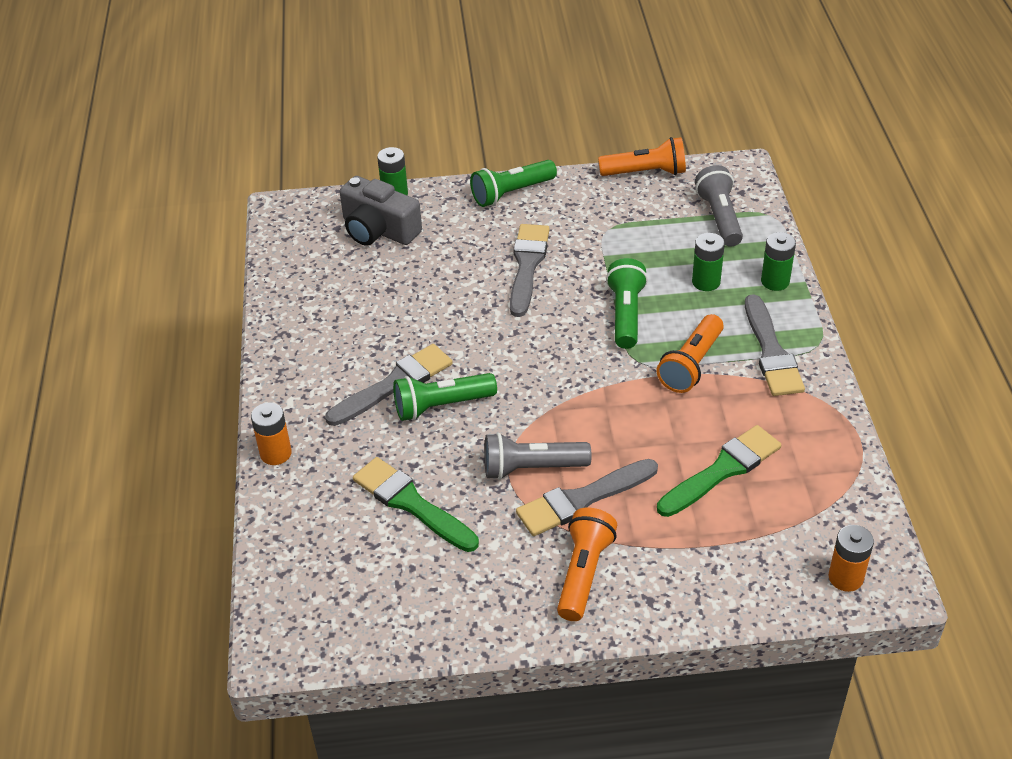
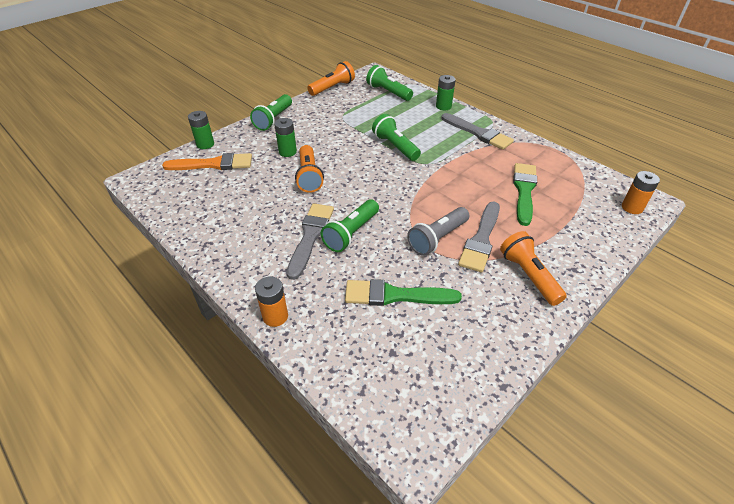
camera: 40 degrees left, 0 degrees up
grey camera [340,176,422,246] -> orange brush [162,153,252,170]
grey brush [510,224,550,317] -> none
orange flashlight [657,314,724,393] -> orange flashlight moved to [295,145,324,193]
green battery [692,233,725,291] -> green battery moved to [274,118,297,157]
grey flashlight [695,165,743,247] -> green flashlight [366,65,413,101]

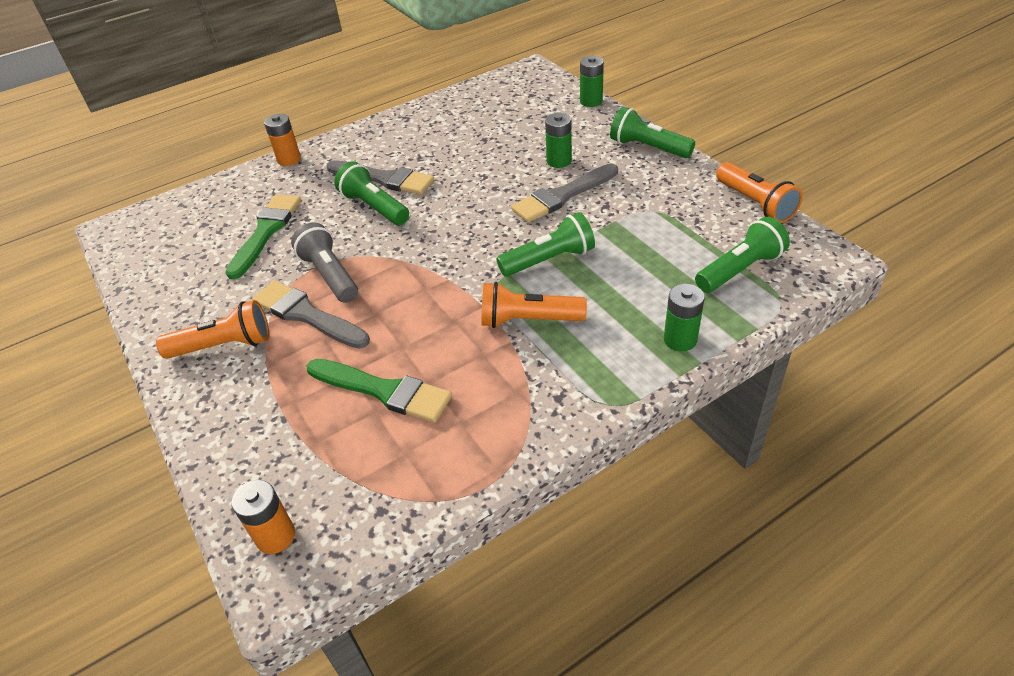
camera: 105 degrees right, 0 degrees up
orange brush [162,153,252,170] -> none
orange flashlight [295,145,324,193] -> orange flashlight moved to [482,282,587,328]
grey brush [441,113,514,150] -> grey brush moved to [511,163,618,223]

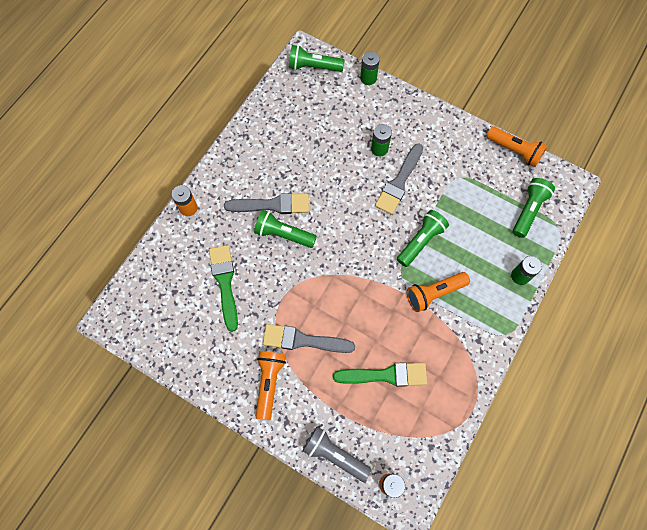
camera: 30 degrees left, 25 degrees up
orange flashlight [156,300,269,359] -> orange flashlight turned 45 degrees counterclockwise [256,351,286,420]
grey flashlight [291,222,358,303] -> grey flashlight moved to [303,426,371,482]
green flashlight [610,107,695,158] -> green flashlight moved to [289,45,344,72]

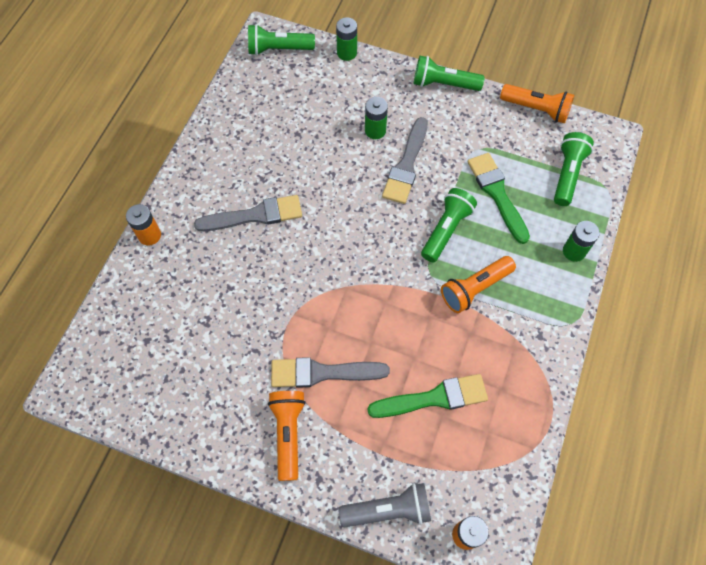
camera: 10 degrees left, 5 degrees down
green brush [209,245,238,332] -> green brush moved to [468,153,530,244]
green flashlight [254,210,317,248] -> green flashlight moved to [414,56,485,91]
grey flashlight [303,426,371,482] -> grey flashlight turned 150 degrees clockwise [338,483,431,527]

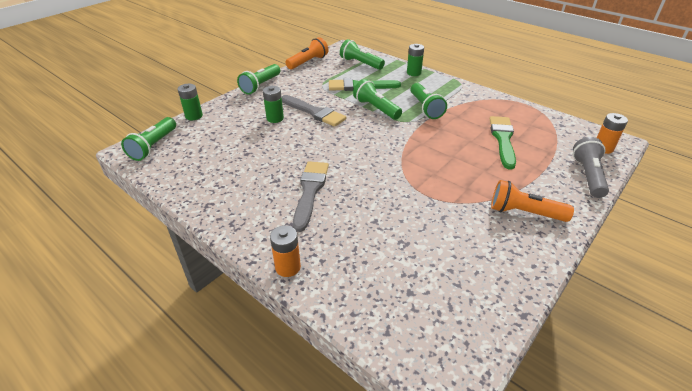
camera: 70 degrees left, 25 degrees down
grey brush [271,357,390,388] -> none
orange flashlight [441,256,516,313] -> green flashlight [411,83,447,119]

